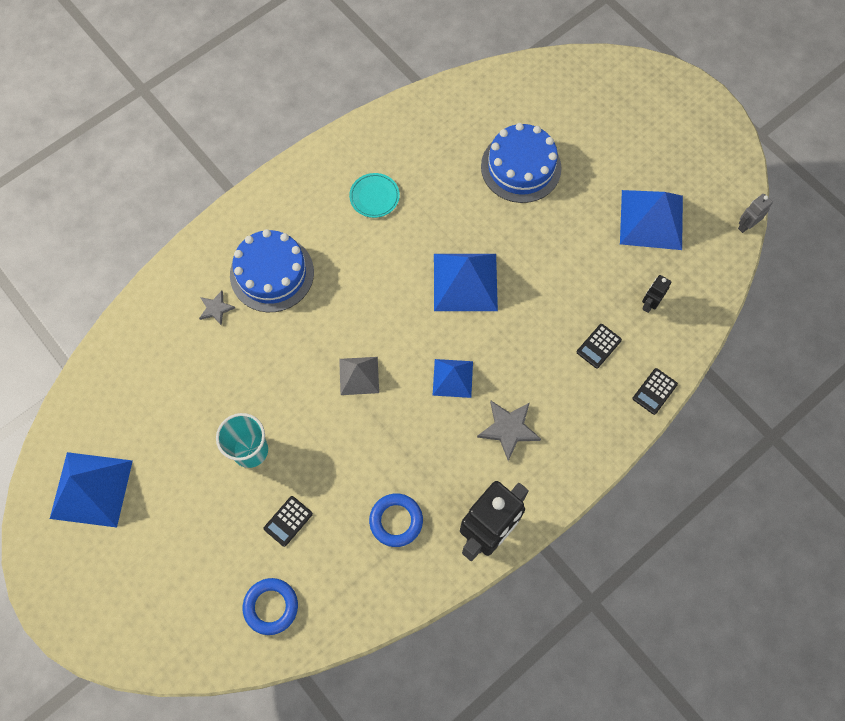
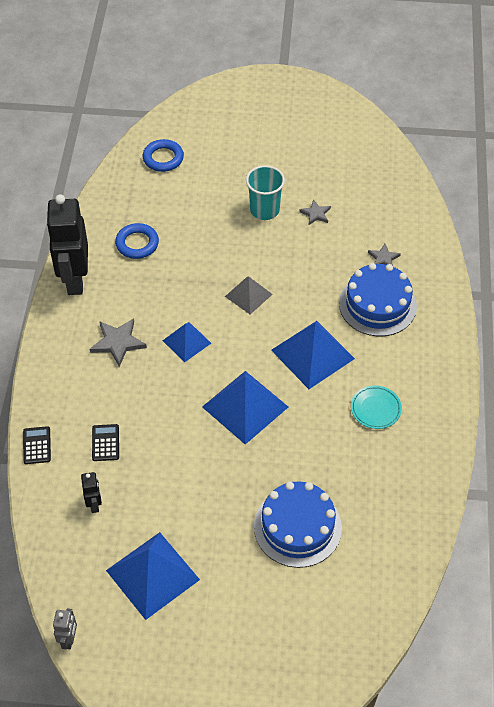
camera: 135 degrees right, 15 degrees down
blue pyramid [50,452,133,528] -> blue pyramid moved to [271,321,355,389]
black calculator [263,496,313,547] -> none
none -> grey star [299,199,331,225]

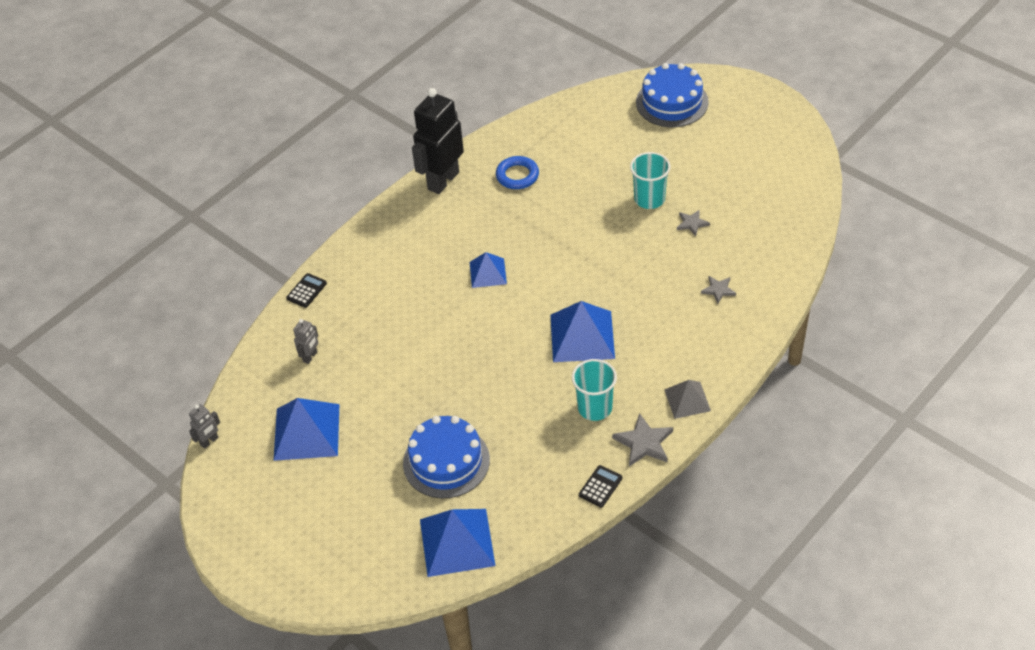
camera: 40 degrees right, 5 degrees down
black robot [81,472,102,513] -> grey robot [293,319,318,364]
grey star [90,319,147,367] -> grey star moved to [612,413,673,467]
black calculator [92,424,119,461] -> black calculator moved to [579,465,622,508]
blue ring [143,139,184,172] -> none
blue pyramid [202,371,288,444] -> blue pyramid moved to [420,509,496,577]
grey pyramid [225,276,273,314] -> grey pyramid moved to [664,380,711,419]
blue cake [339,263,417,336] -> blue cake moved to [636,63,709,127]
turquoise plate [351,385,402,429] -> turquoise cup [572,359,617,421]

